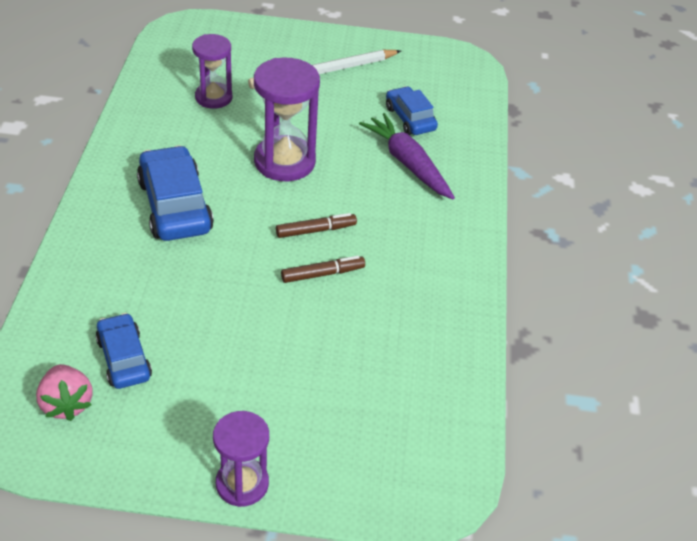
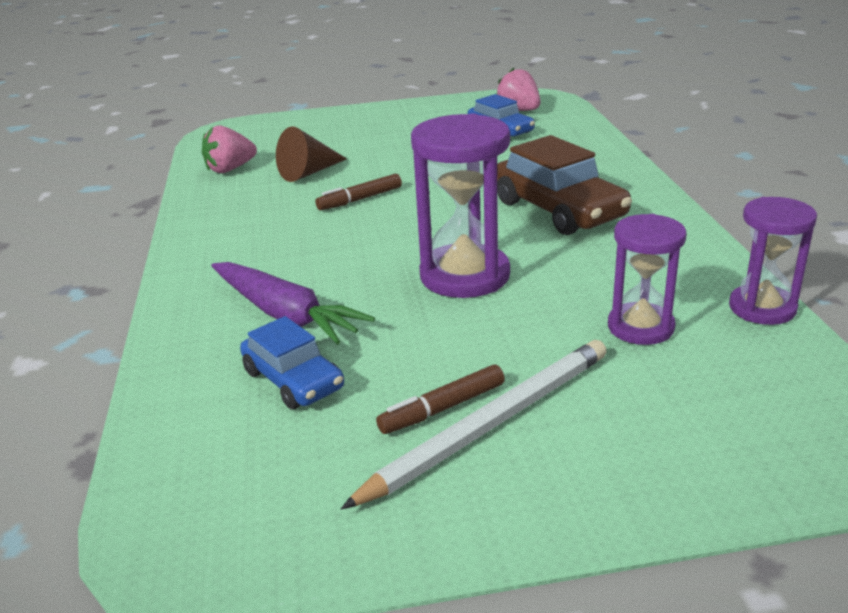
camera: 170 degrees right, 15 degrees down
blue car [137,145,214,241] -> brown car [497,135,632,235]
purple hourglass [213,411,269,507] -> purple hourglass moved to [729,197,817,325]
brown marker [276,213,357,238] -> brown marker moved to [376,365,505,434]
none -> pink strawberry [202,126,257,173]
none -> brown cone [276,127,347,182]

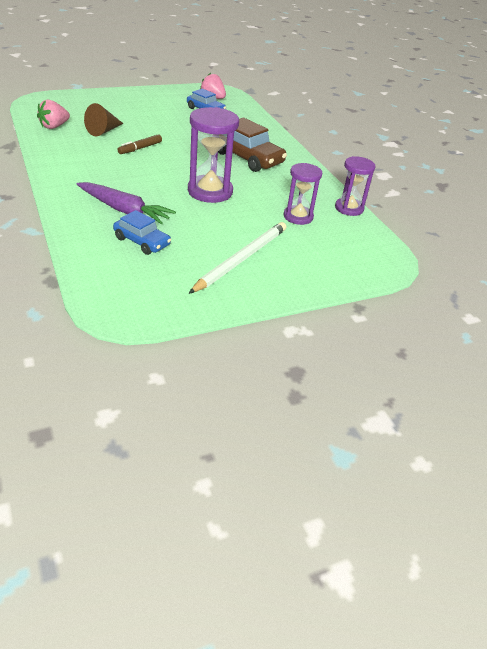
camera: 20 degrees left, 10 degrees up
brown marker [376,365,505,434] -> none

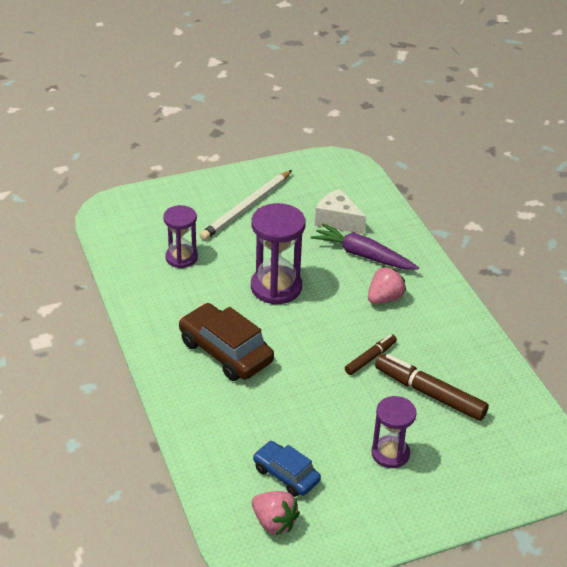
camera: 175 degrees left, 0 degrees up
pink strawberry [37,100,70,129] -> pink strawberry moved to [368,266,406,304]
brown cone [84,103,123,136] -> brown marker [375,354,489,421]
blue car [113,210,171,255] -> white cheese [315,189,366,234]
purple hourglass [335,156,375,216] -> purple hourglass moved to [371,396,416,468]

